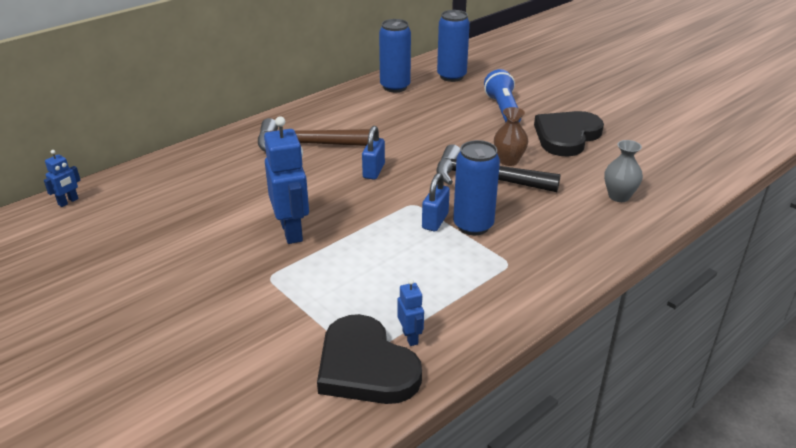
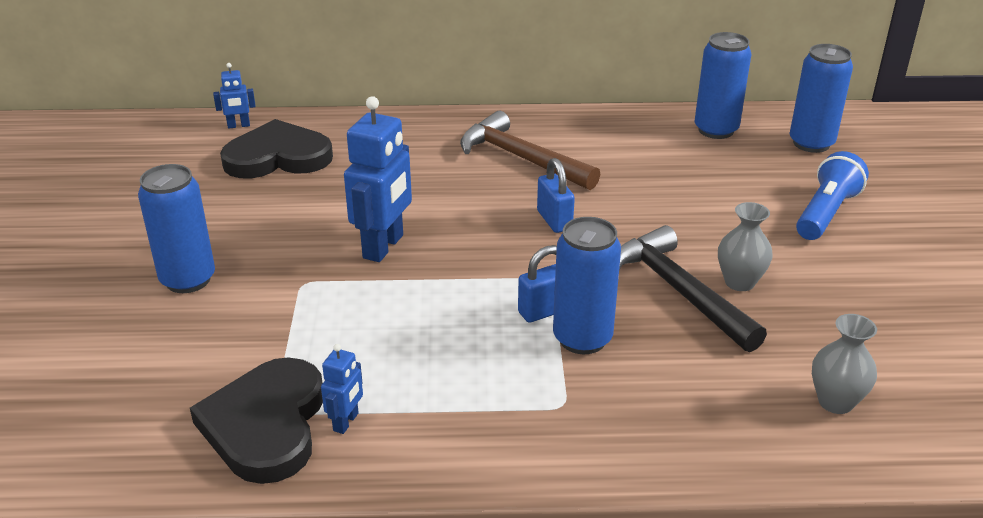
camera: 40 degrees right, 0 degrees up
blue padlock [362,126,385,180] -> blue padlock turned 75 degrees counterclockwise [537,158,575,233]
brown vase [494,107,528,166] -> grey vase [718,202,773,291]
black heart [534,111,604,157] -> black heart moved to [220,119,333,179]
none -> blue can [138,164,215,293]

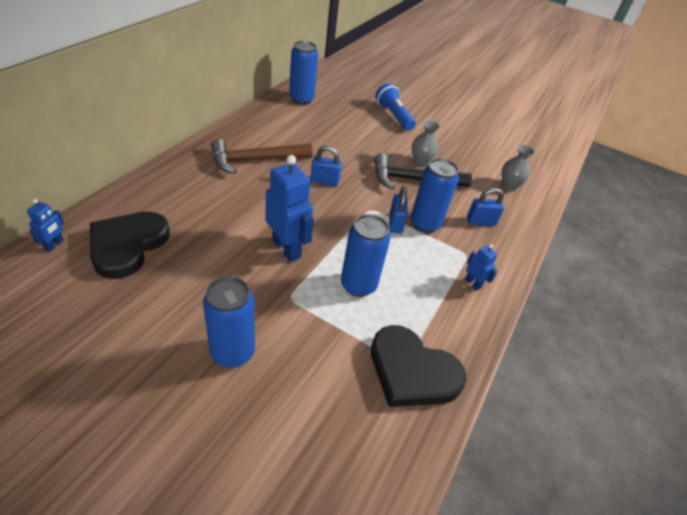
camera: 65 degrees left, 10 degrees up
blue robot [321,344,363,434] -> blue robot moved to [465,244,497,290]
blue can [789,44,853,153] -> blue can moved to [341,214,391,297]
none -> blue padlock [467,188,504,226]

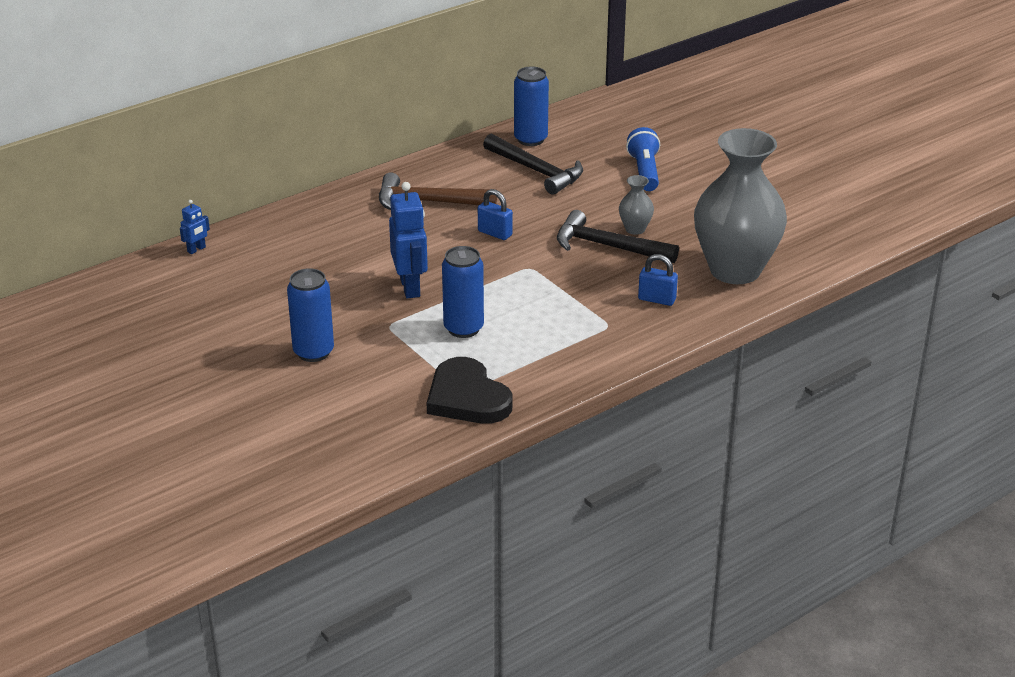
camera: 30 degrees right, 10 degrees down
black heart [90,211,170,279] -> none
blue padlock [389,186,408,233] -> none
blue can [411,158,459,233] -> none
blue robot [465,244,497,290] -> none
grey vase [502,145,535,191] -> grey vase [694,128,787,284], size x2.49
none -> black hammer [483,134,583,195]

